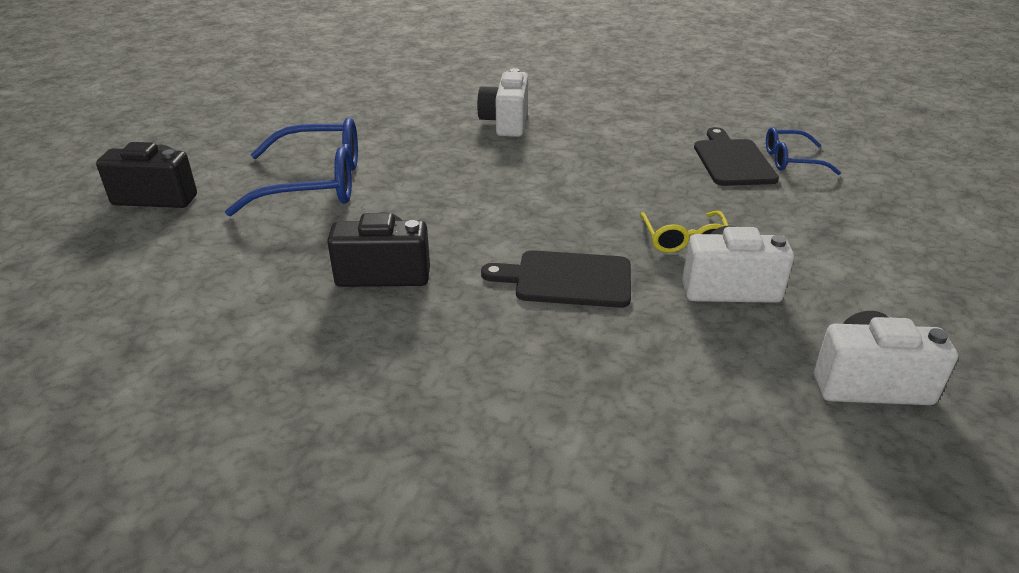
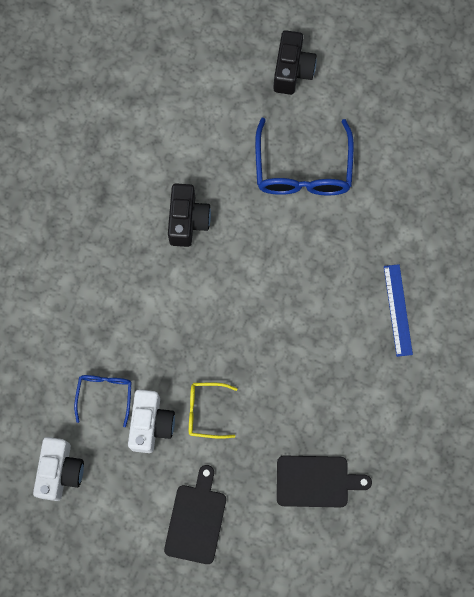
camera: 95 degrees right, 40 degrees up
white camera [477,68,528,137] -> blue ruler [384,264,413,357]
black cutting board [481,250,631,308] -> black cutting board moved to [164,465,226,564]
blue glasses [766,127,841,175] -> blue glasses moved to [74,375,132,427]

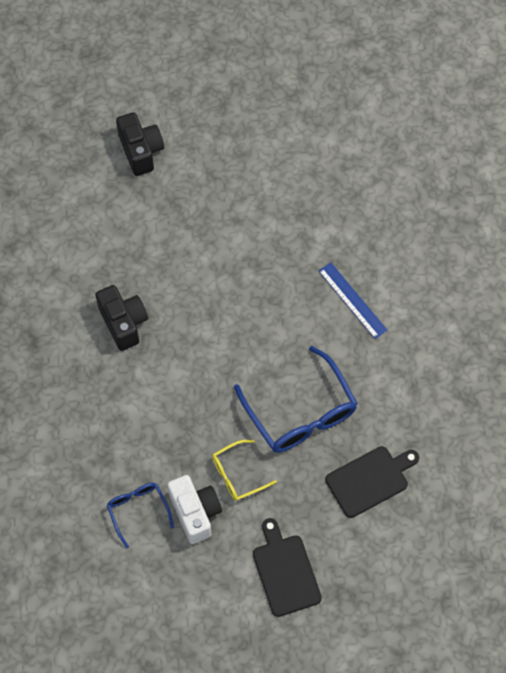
camera: 30 degrees left, 10 degrees down
white camera [33,437,84,501] -> none
blue glasses [255,118,354,195] -> blue glasses moved to [234,346,358,453]

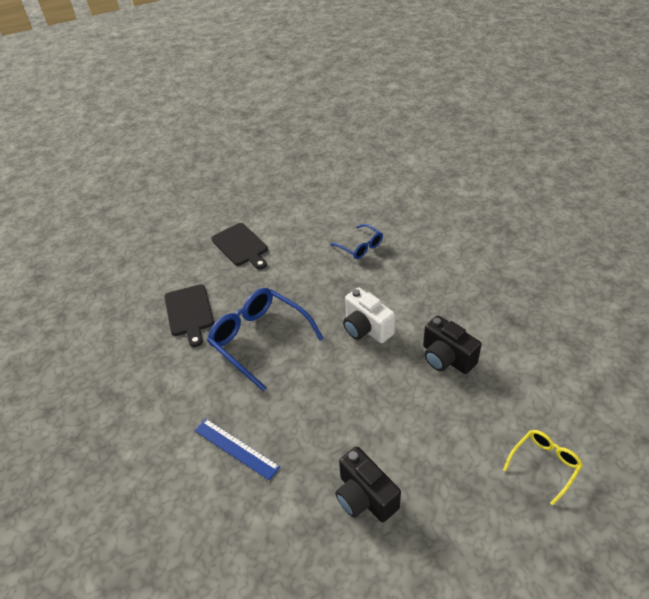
camera: 165 degrees right, 20 degrees down
black camera [116,112,164,176] -> black camera moved to [335,447,401,522]
white camera [167,475,222,544] -> white camera moved to [343,288,395,343]
yellow glasses [212,440,277,501] -> yellow glasses moved to [503,430,583,505]
black cutting board [325,446,419,518] -> black cutting board turned 60 degrees counterclockwise [165,284,214,347]

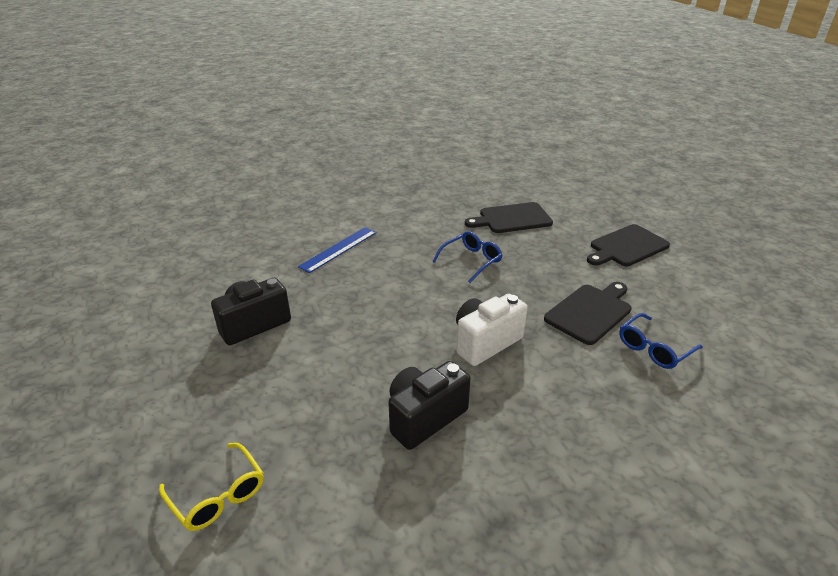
camera: 90 degrees right, 10 degrees down
blue glasses [207,288,324,392] -> blue glasses [432,231,502,283], size x0.54
none -> black cutting board [544,282,632,345]

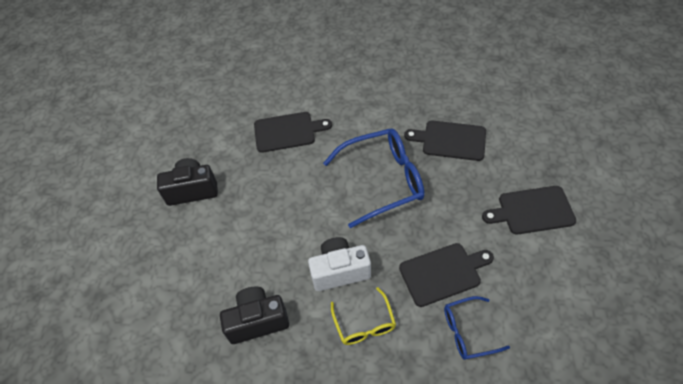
camera: 30 degrees right, 20 degrees up
yellow glasses [159,443,264,531] -> yellow glasses moved to [331,287,396,345]
blue ruler [298,227,376,273] -> black cutting board [254,112,332,153]
blue glasses [432,231,502,283] -> blue glasses [323,128,425,228], size x1.85

